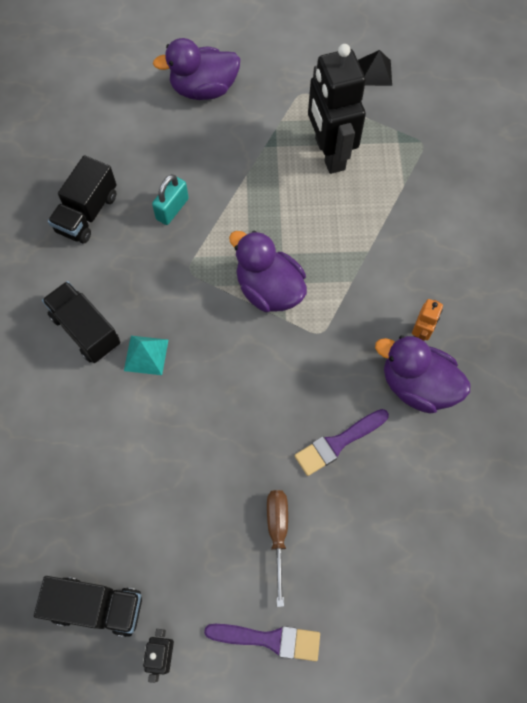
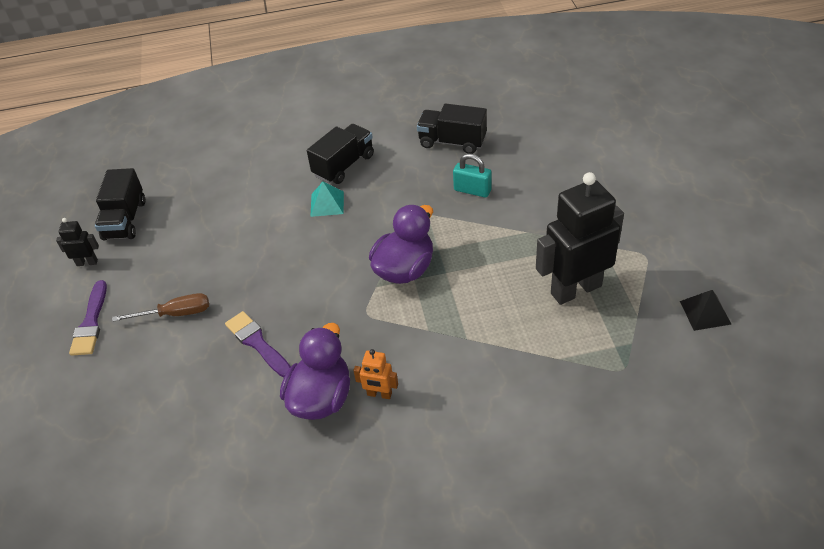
camera: 85 degrees right, 20 degrees down
purple duck [153,38,240,100] -> none

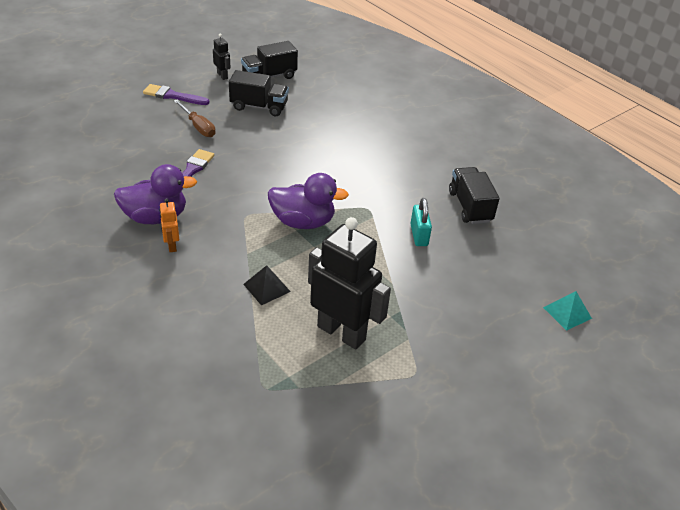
camera: 55 degrees right, 5 degrees down
purple brush [69,280,107,356] -> purple brush turned 45 degrees clockwise [143,84,210,105]
black truck [307,124,374,184] -> black truck moved to [229,70,289,116]
turquoise pyramid [310,182,344,217] -> turquoise pyramid moved to [543,291,592,331]
black pyramid [680,290,732,331] -> black pyramid moved to [243,265,291,305]

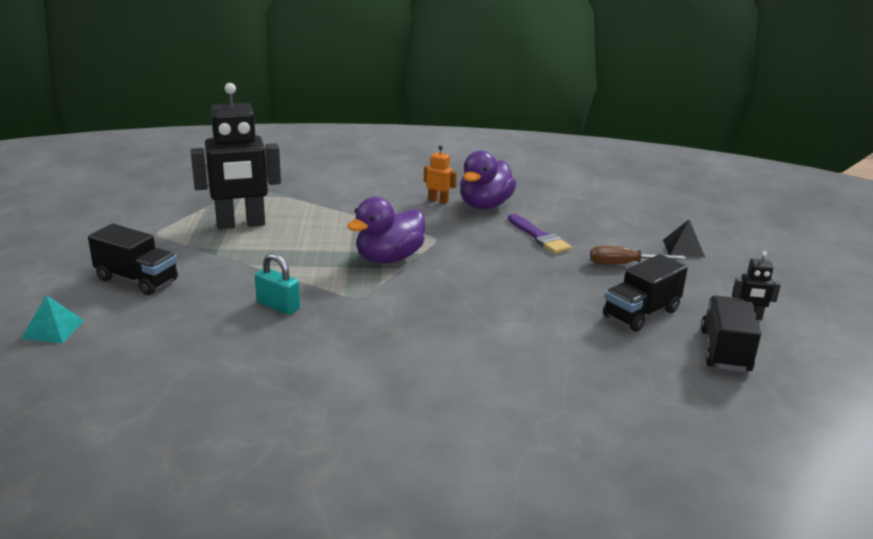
camera: 130 degrees right, 15 degrees down
purple brush [143,84,210,105] -> none
black pyramid [243,265,291,305] -> black pyramid moved to [663,220,705,258]
black truck [449,167,500,224] -> black truck moved to [88,223,178,295]

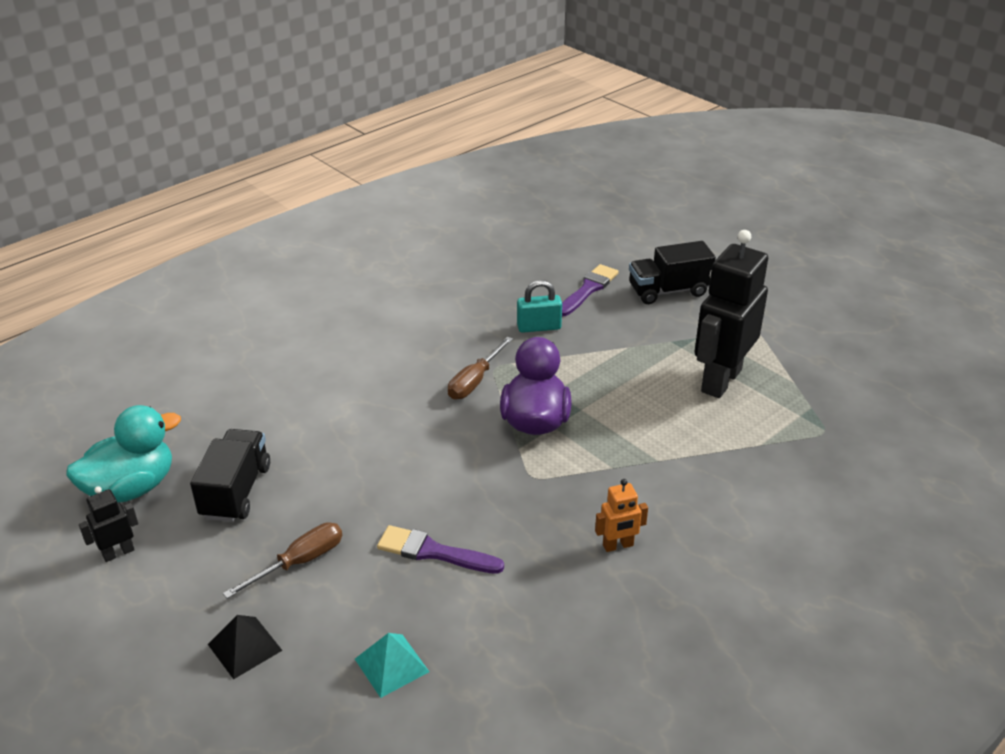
camera: 140 degrees right, 10 degrees up
turquoise pyramid [21,295,85,343] -> turquoise pyramid moved to [355,633,429,698]
purple duck [460,150,516,209] -> none
black truck [701,296,761,372] -> turquoise duck [66,405,181,503]
none -> brown screwdriver [448,337,513,400]
none -> purple brush [562,264,619,316]

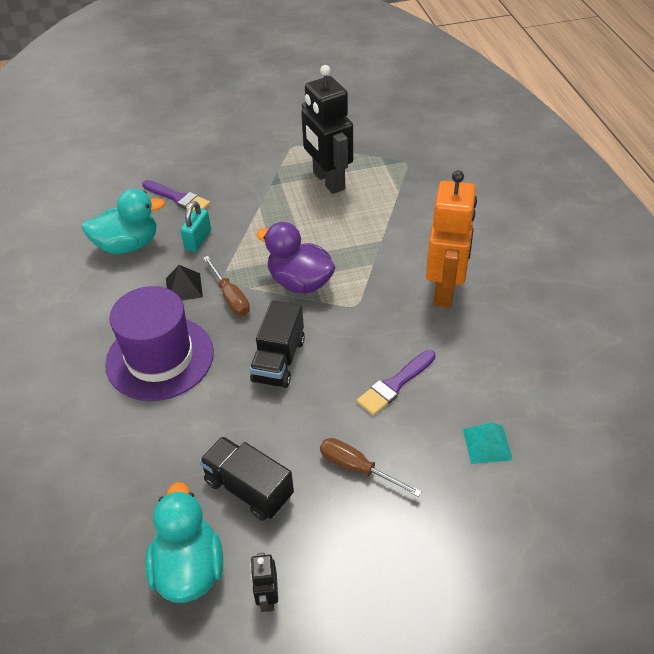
camera: 60 degrees left, 10 degrees up
black pyramid [208,615,283,679] -> black pyramid moved to [166,265,203,300]
brown screwdriver [223,522,342,599] -> brown screwdriver turned 45 degrees counterclockwise [320,438,422,497]
purple brush [562,264,619,316] -> purple brush turned 150 degrees clockwise [142,180,210,212]
orange robot [595,479,648,552] -> orange robot [426,170,477,308], size x2.27
black truck [629,241,716,304] -> black truck moved to [249,300,305,388]
none -> turquoise duck [81,189,165,254]
none -> purple hat [105,286,214,401]

